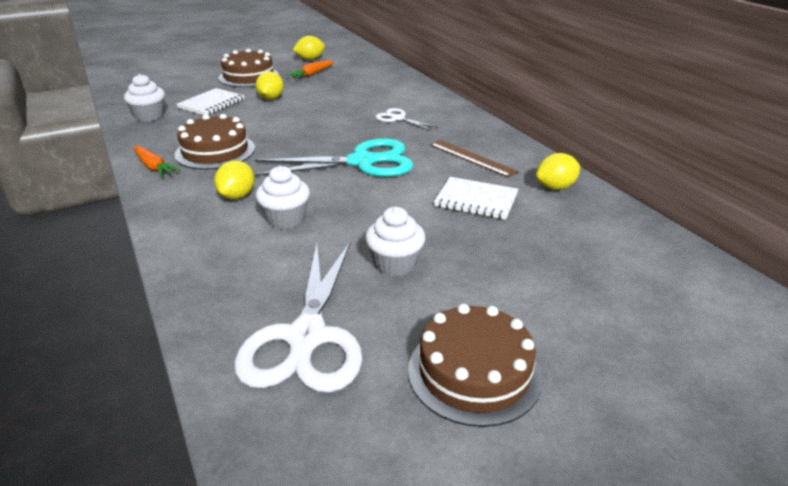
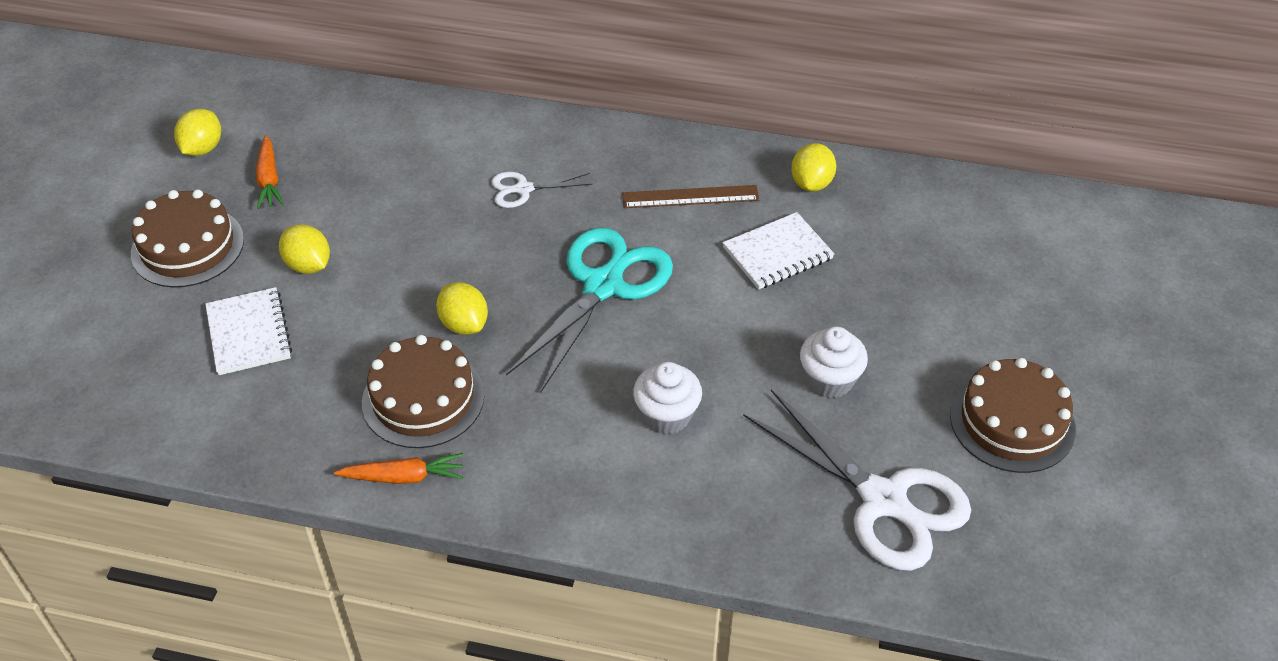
camera: 50 degrees left, 15 degrees up
white cupcake [124,74,165,122] -> none
yellow lemon [214,161,255,200] -> yellow lemon moved to [436,282,488,335]

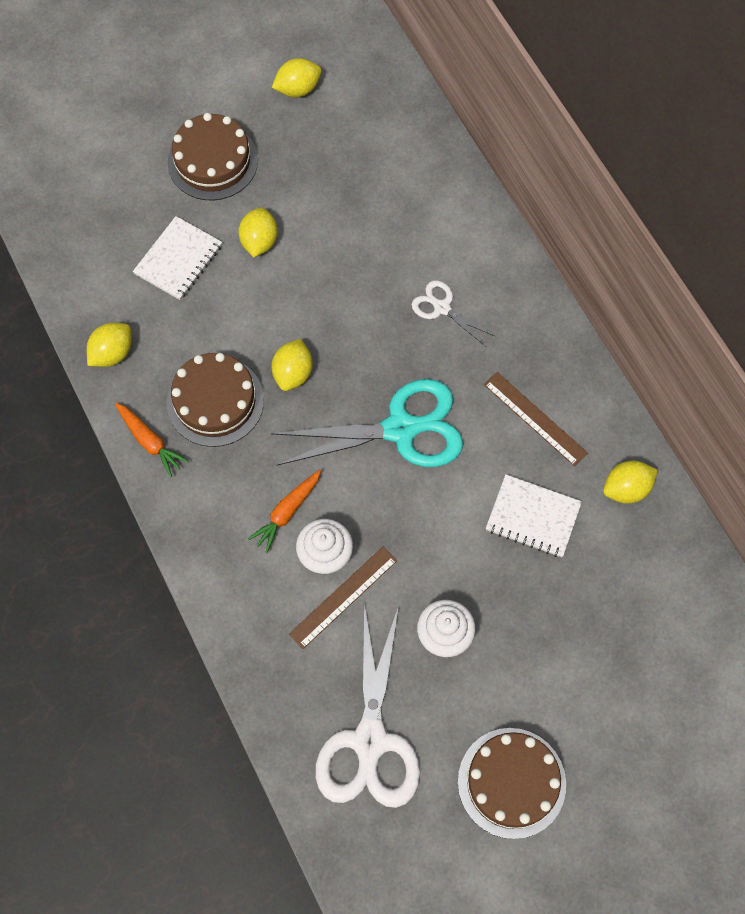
camera: 50 degrees right, 20 degrees up
orange carrot [256,135,284,209] -> orange carrot moved to [248,470,321,553]
none -> yellow lemon [87,323,132,367]
none -> brown ruler [289,547,397,649]

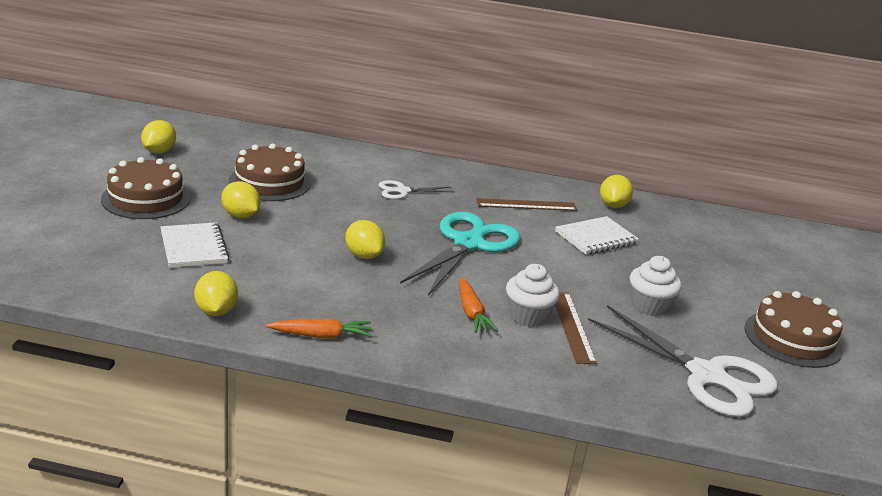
camera: 55 degrees left, 40 degrees down
brown cake [167,353,264,447] -> brown cake moved to [229,143,311,201]

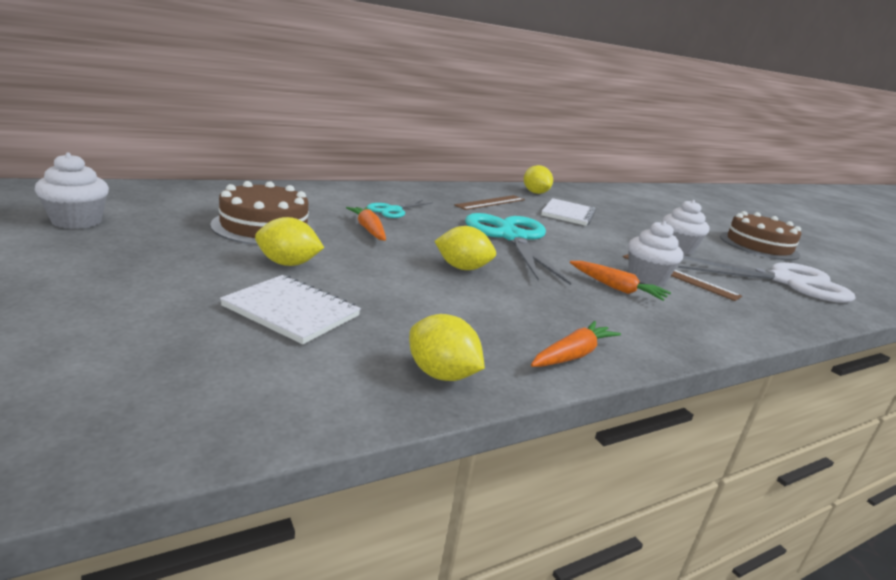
camera: 40 degrees left, 5 degrees down
brown cake [101,157,190,219] -> none
yellow lemon [141,120,176,154] -> white cupcake [35,153,109,229]
white scissors [378,180,453,199] -> turquoise scissors [367,200,433,218]
none -> orange carrot [346,207,386,241]

